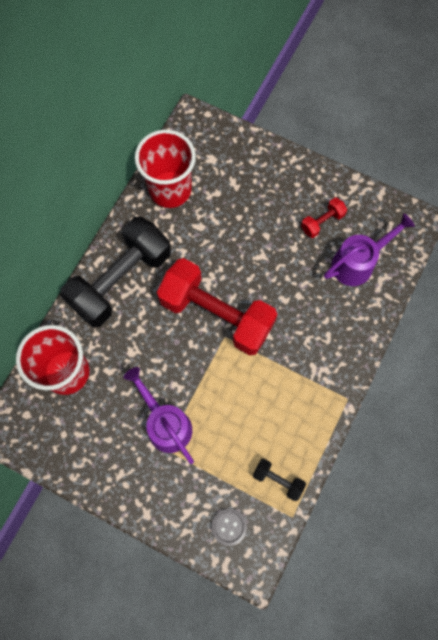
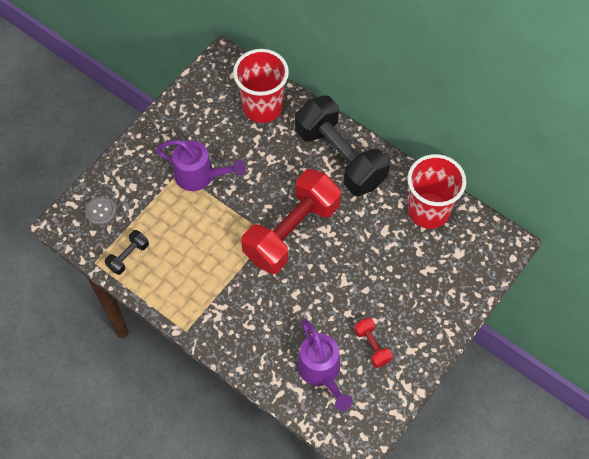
camera: 100 degrees right, 10 degrees down
purple watering can [124,367,194,464] -> purple watering can turned 45 degrees clockwise [156,140,246,191]

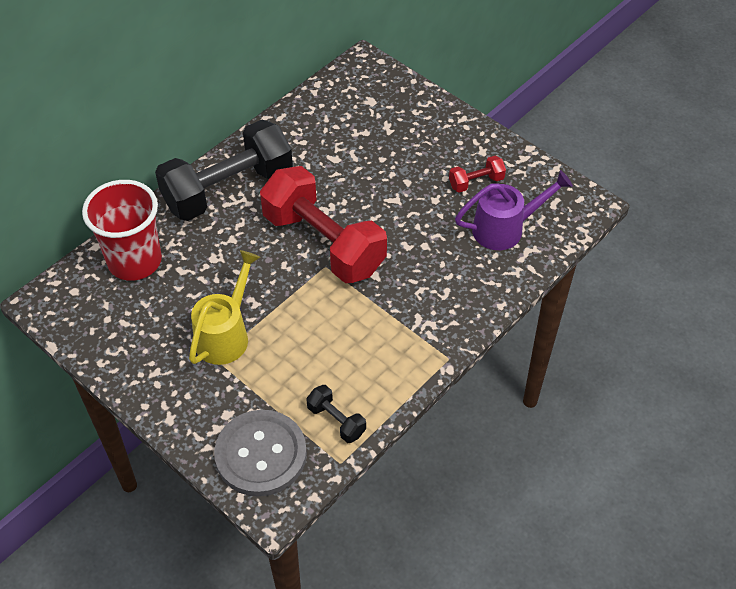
camera: 85 degrees left, 10 degrees down
grey button [85,196,117,225] -> grey button [214,410,307,497], size x2.06
purple watering can [156,140,246,191] -> yellow watering can [189,250,260,365]
red cup [407,154,466,229] -> none

